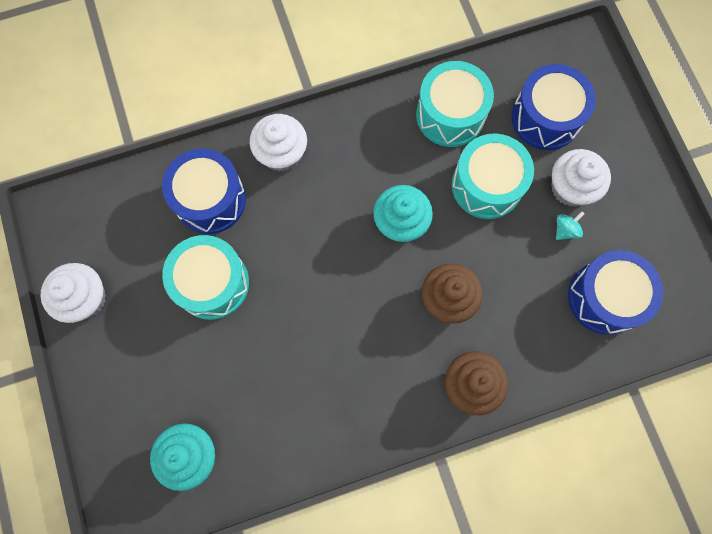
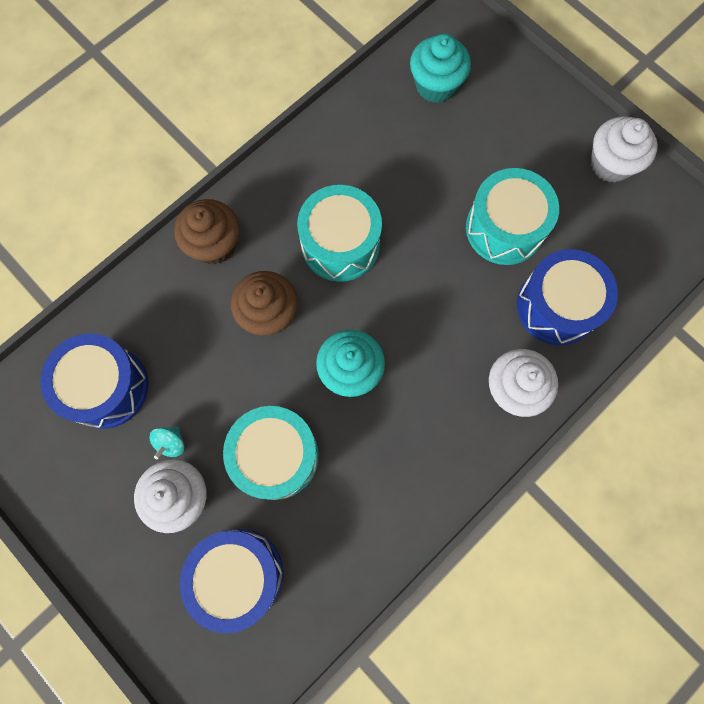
camera: 155 degrees right, 0 degrees up
turquoise drum [416,61,494,147] -> turquoise drum moved to [297,185,382,282]

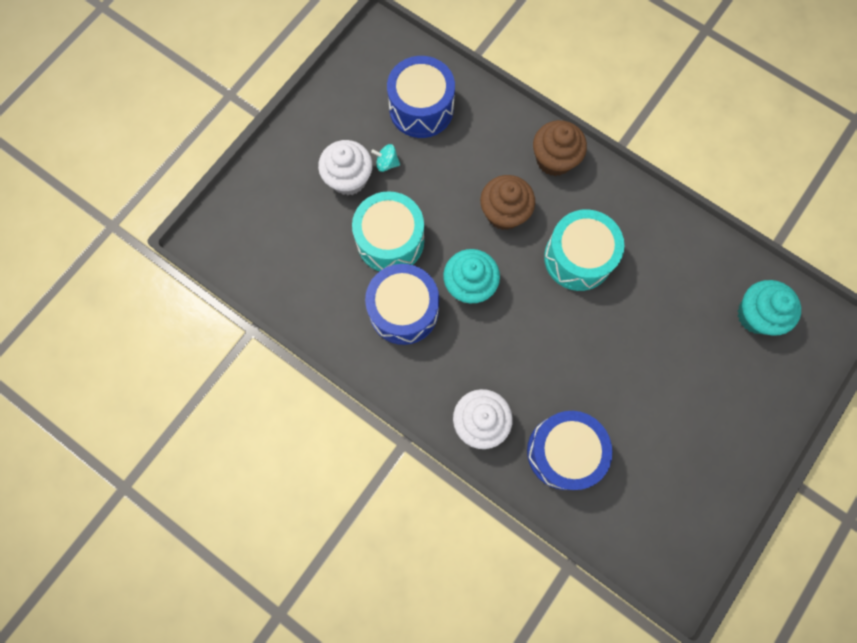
camera: 80 degrees right, 0 degrees up
blue drum [180,529,283,633] -> blue drum moved to [365,264,439,345]
turquoise drum [466,168,559,265] -> none
white cupcake [590,116,658,183] -> none

